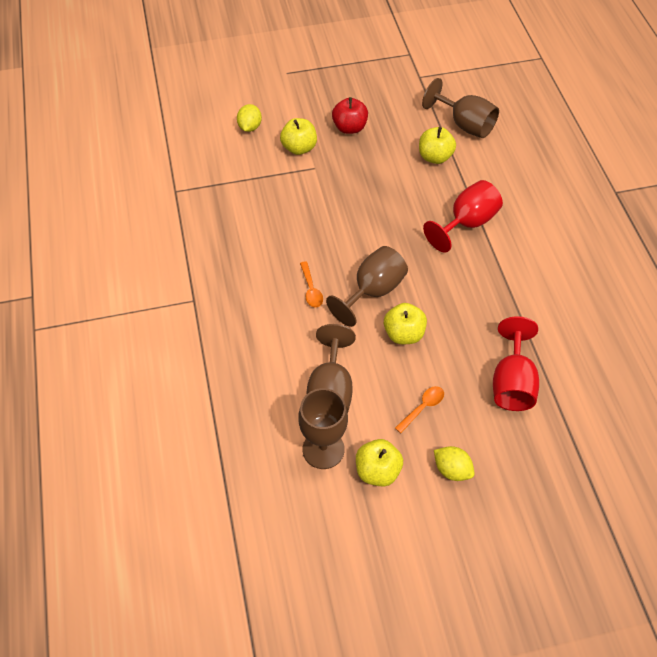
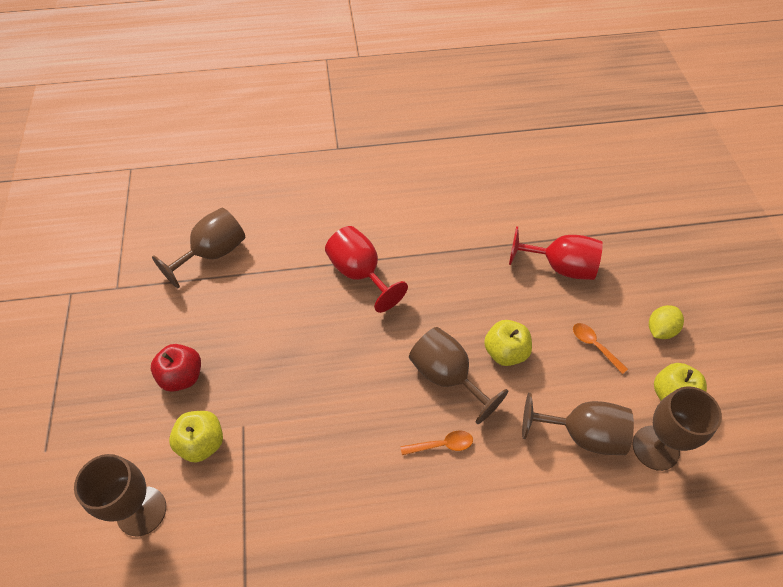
camera: 85 degrees left, 0 degrees up
yellow lemon [237,104,262,132] -> brown goblet [74,454,166,536]
yellow apple [419,127,456,164] -> none

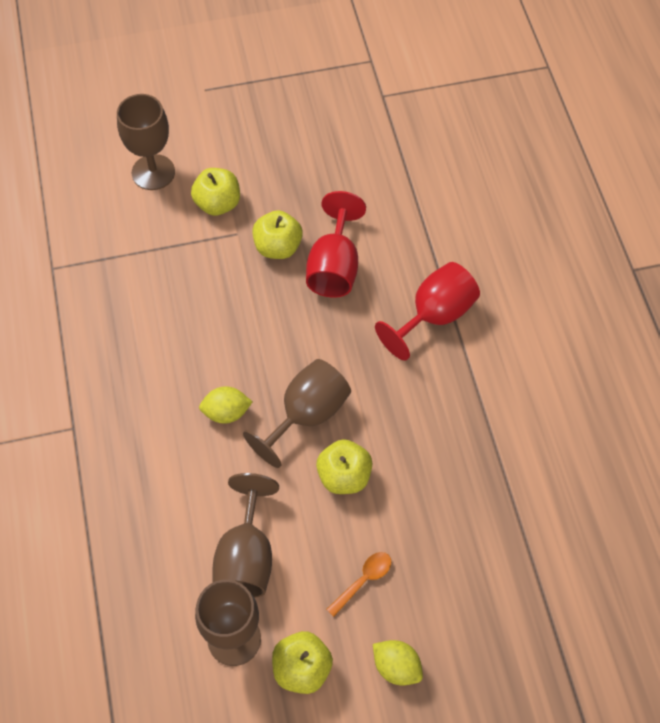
camera: 85 degrees right, 5 degrees up
red apple [151,344,201,392] -> none
brown goblet [152,208,245,288] -> none
orange spoon [400,430,473,455] -> yellow lemon [199,386,252,424]
red goblet [509,226,603,280] -> red goblet moved to [306,191,366,298]
none -> yellow apple [252,210,303,259]

